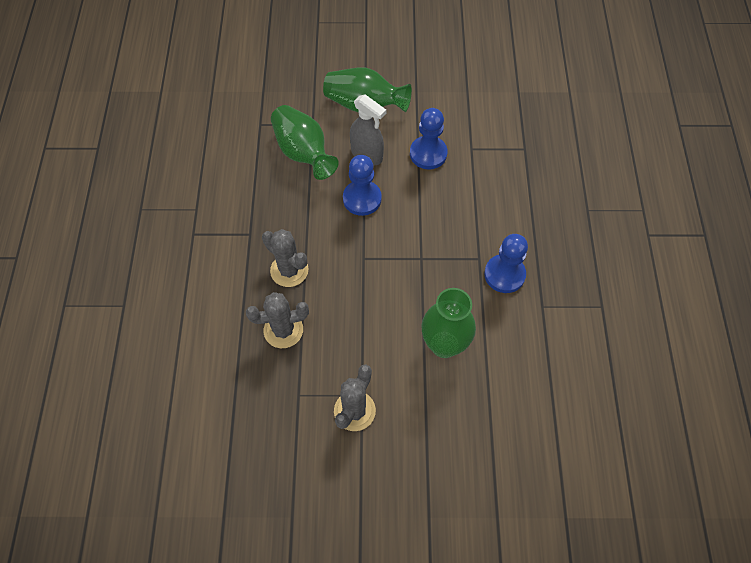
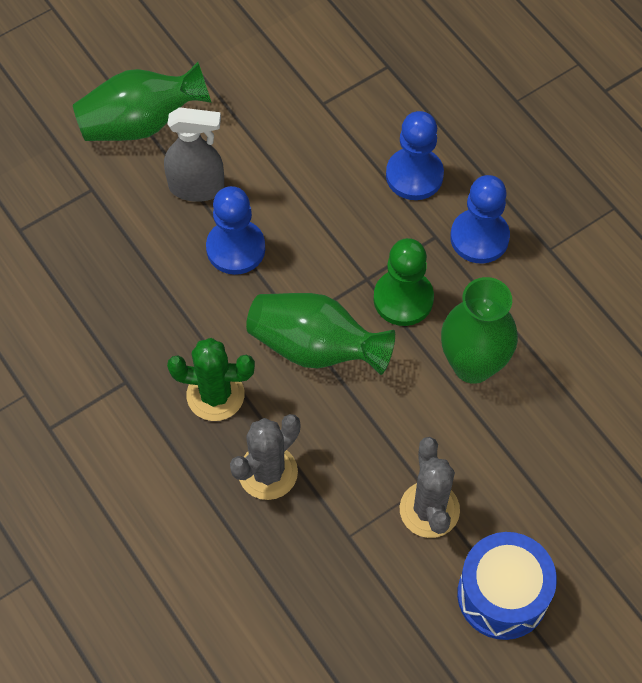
camera: 35 degrees left, 0 degrees up
grey cactus [262,229,309,287] -> green cactus [167,338,255,421]
green vase [271,105,339,180] -> green vase moved to [246,293,395,375]
blue pawn [410,108,448,169] -> blue pawn moved to [386,111,444,200]
none -> green pawn [374,238,434,326]
none -> blue drum [457,532,557,640]

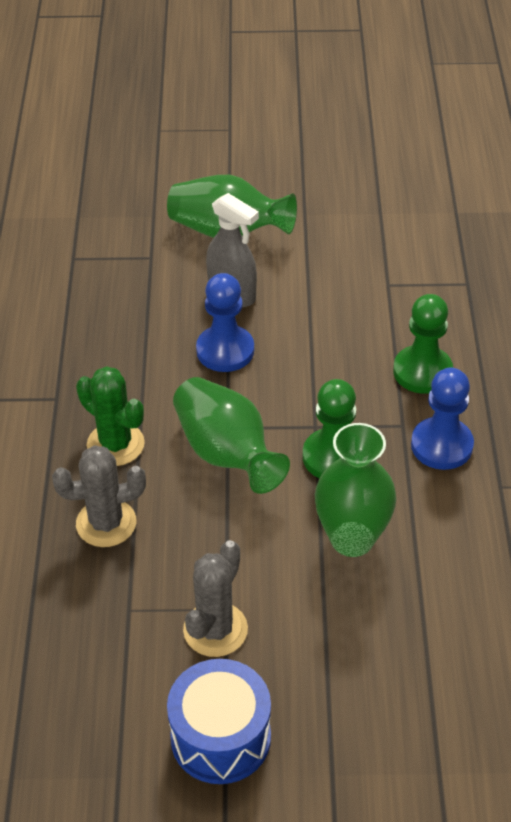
camera: 35 degrees right, 15 degrees down
blue pawn [386,111,444,200] -> green pawn [393,294,453,394]

